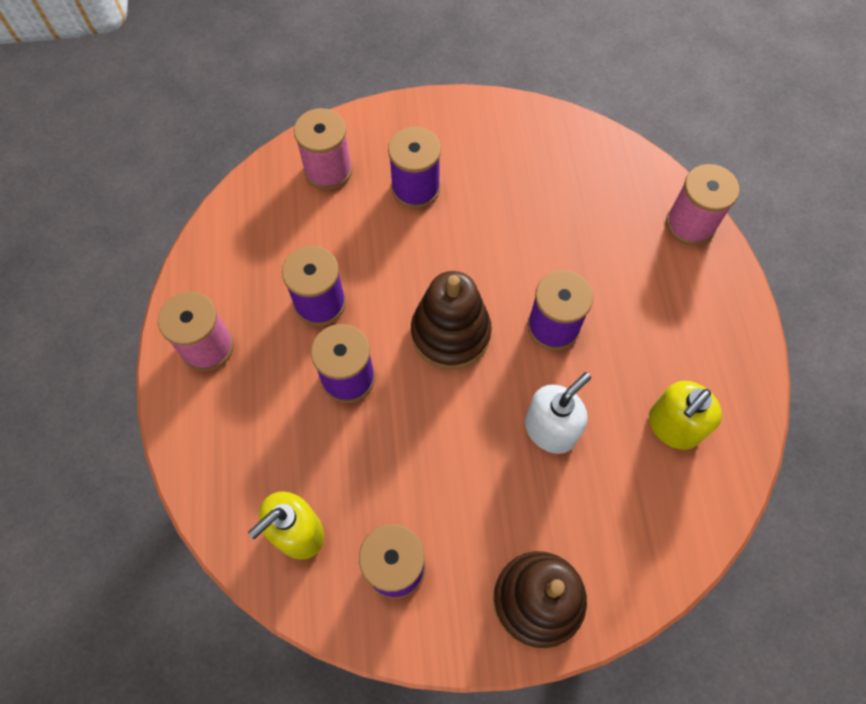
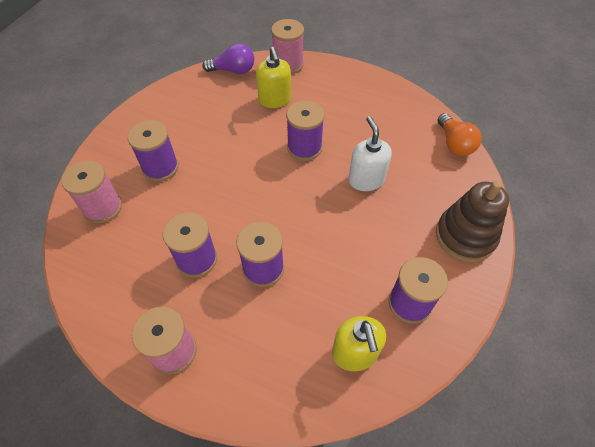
camera: 60 degrees left, 10 degrees down
brown stacking toy [411,271,492,370] -> none
yellow soap dispenser [649,381,722,450] -> yellow soap dispenser moved to [256,47,291,108]
none -> purple light bulb [202,43,254,74]
none -> orange light bulb [437,113,482,156]

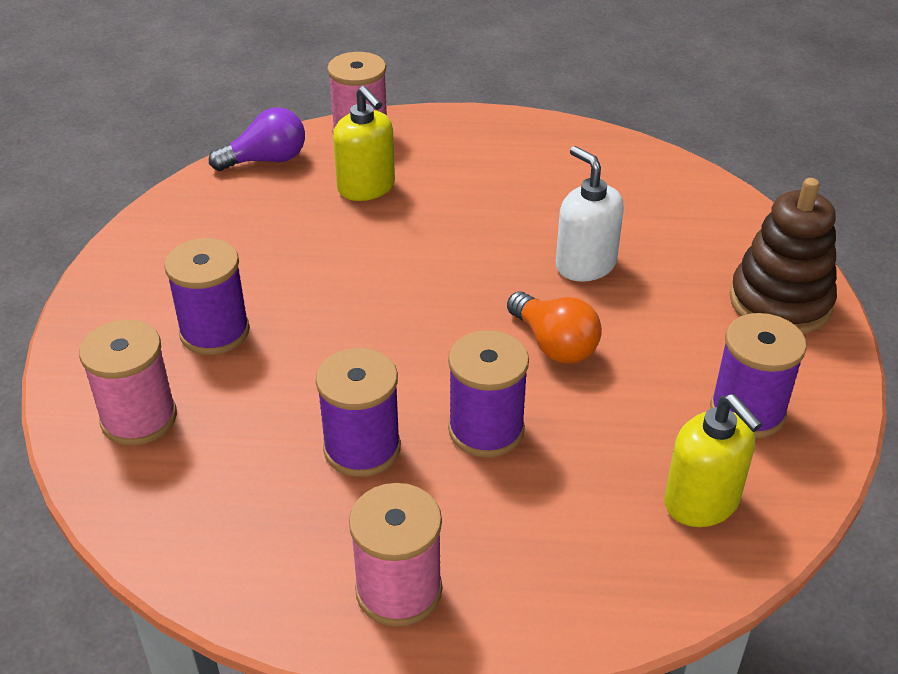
camera: 20 degrees left, 15 degrees down
purple spool [286,100,325,161] -> none
orange light bulb [437,113,482,156] -> orange light bulb moved to [507,291,602,364]

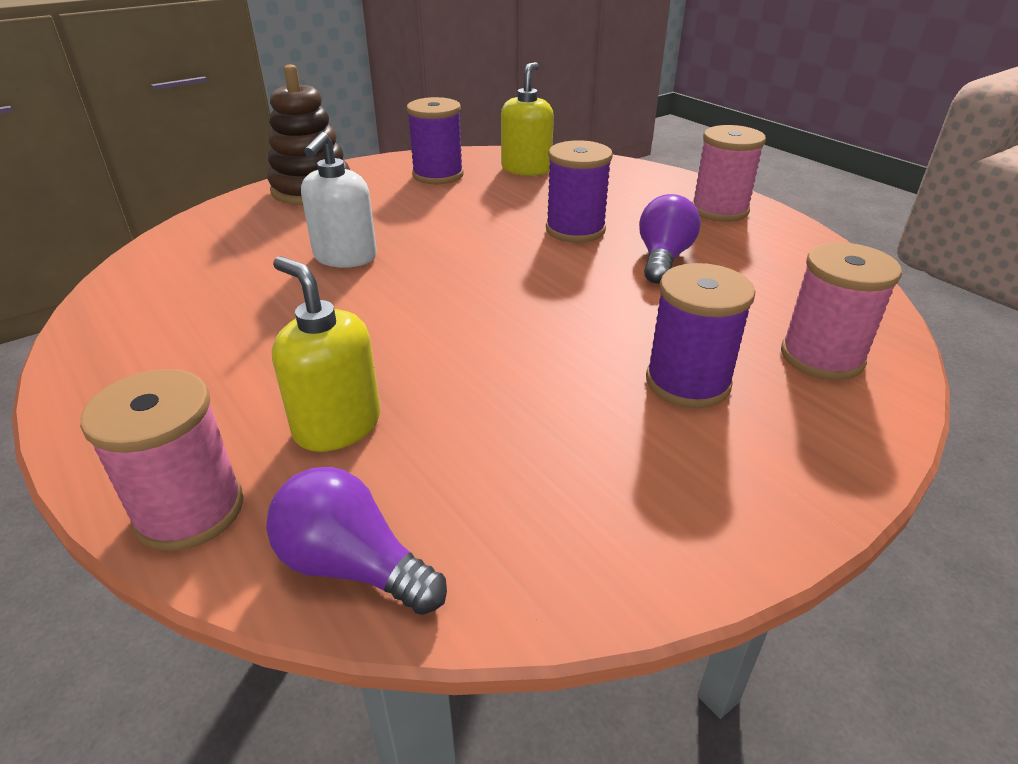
camera: 130 degrees left, 5 degrees down
purple spool [316,348,401,477] -> purple light bulb [639,194,701,284]
yellow soap dispenser [333,86,395,201] -> yellow soap dispenser turned 60 degrees counterclockwise [272,256,380,452]
orange light bulb [507,291,602,364] -> none

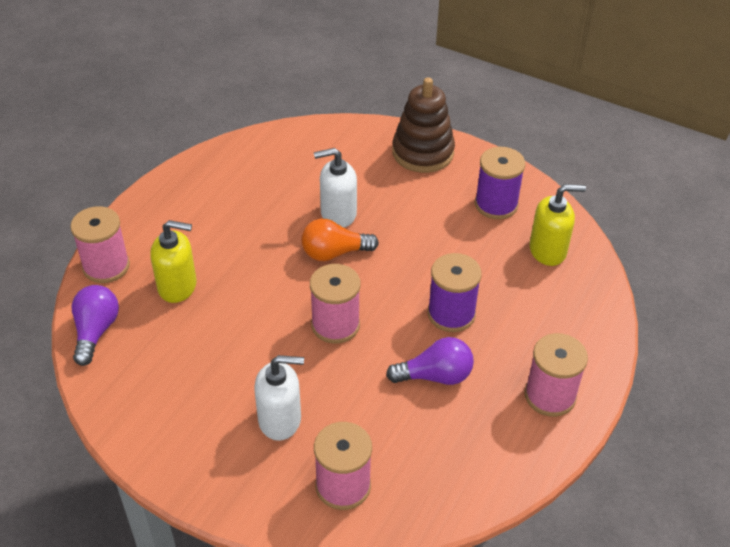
camera: 65 degrees right, 10 degrees up
yellow soap dispenser [272,256,380,452] -> yellow soap dispenser turned 75 degrees clockwise [150,220,197,303]
purple spool [646,263,755,408] -> white soap dispenser [254,355,304,441]
none -> orange light bulb [301,219,379,261]
none -> pink spool [310,264,361,344]

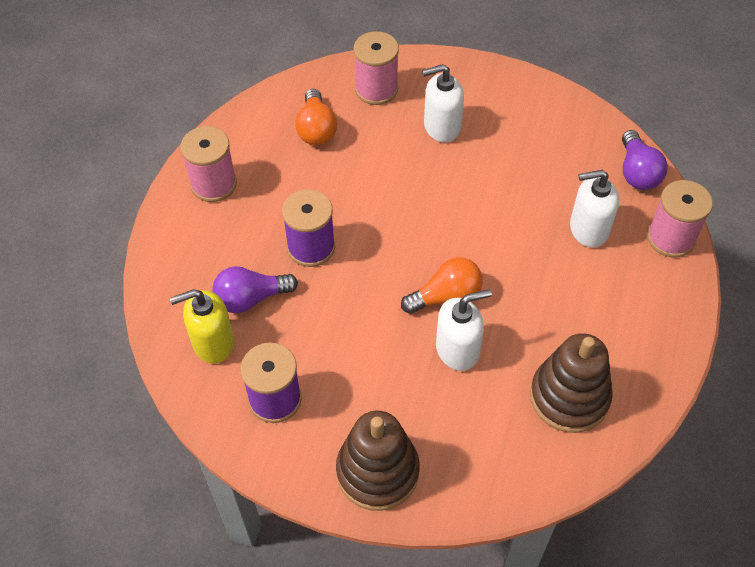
camera: 170 degrees right, 10 degrees up
yellow soap dispenser [150,220,197,303] -> white soap dispenser [570,170,619,248]
pink spool [310,264,361,344] -> none
purple light bulb [386,337,474,385] -> purple light bulb moved to [212,266,298,313]
none -> orange light bulb [295,89,337,145]
none -> brown stacking toy [530,333,613,433]

